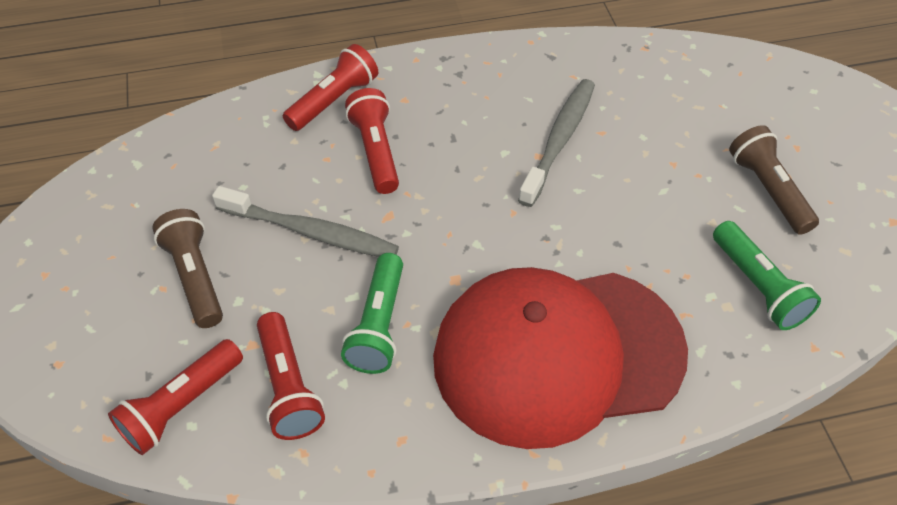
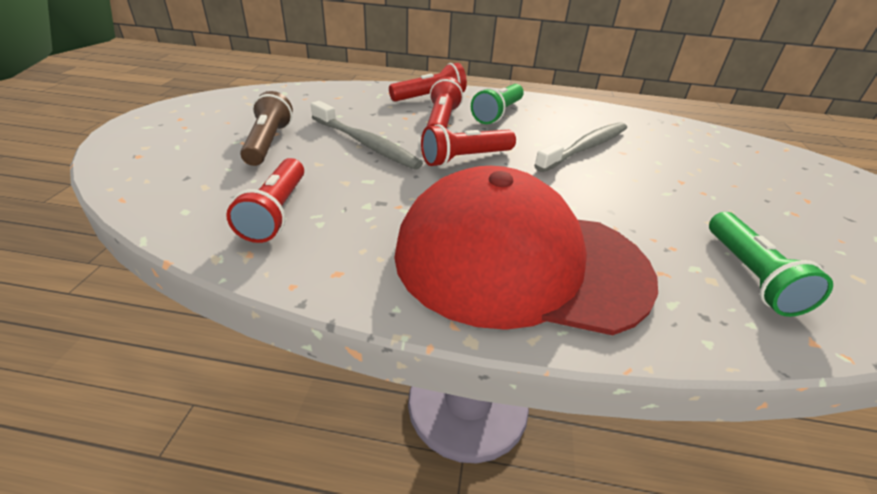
camera: 20 degrees right, 15 degrees down
red flashlight [108,339,243,455] -> red flashlight moved to [421,124,516,167]
green flashlight [341,253,403,374] -> green flashlight moved to [471,84,524,124]
brown flashlight [729,125,819,235] -> none

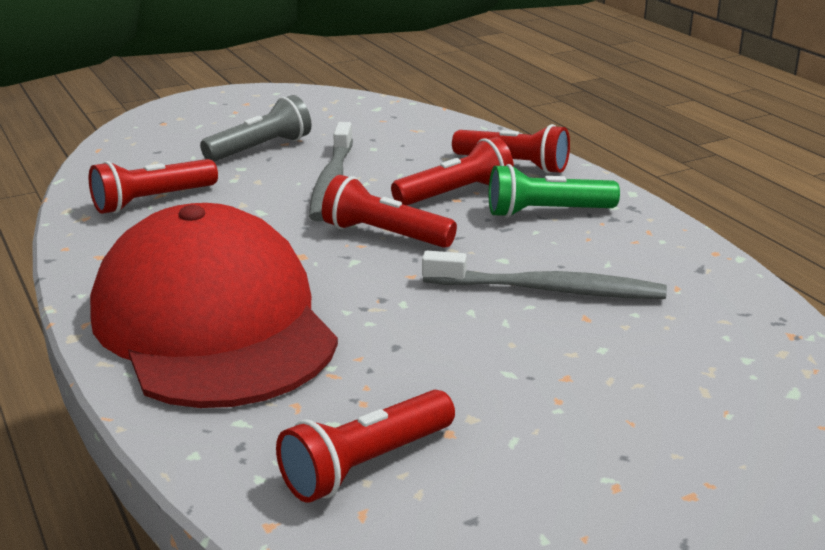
camera: 55 degrees right, 10 degrees down
brown flashlight [240,91,293,166] -> grey flashlight [200,95,311,162]
green flashlight [709,212,833,317] -> red flashlight [276,390,455,503]

